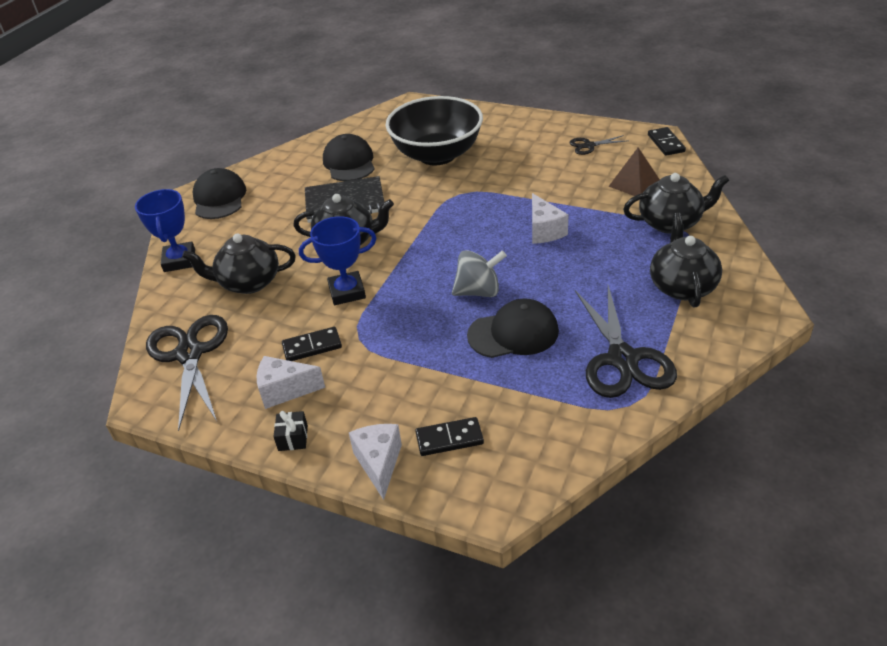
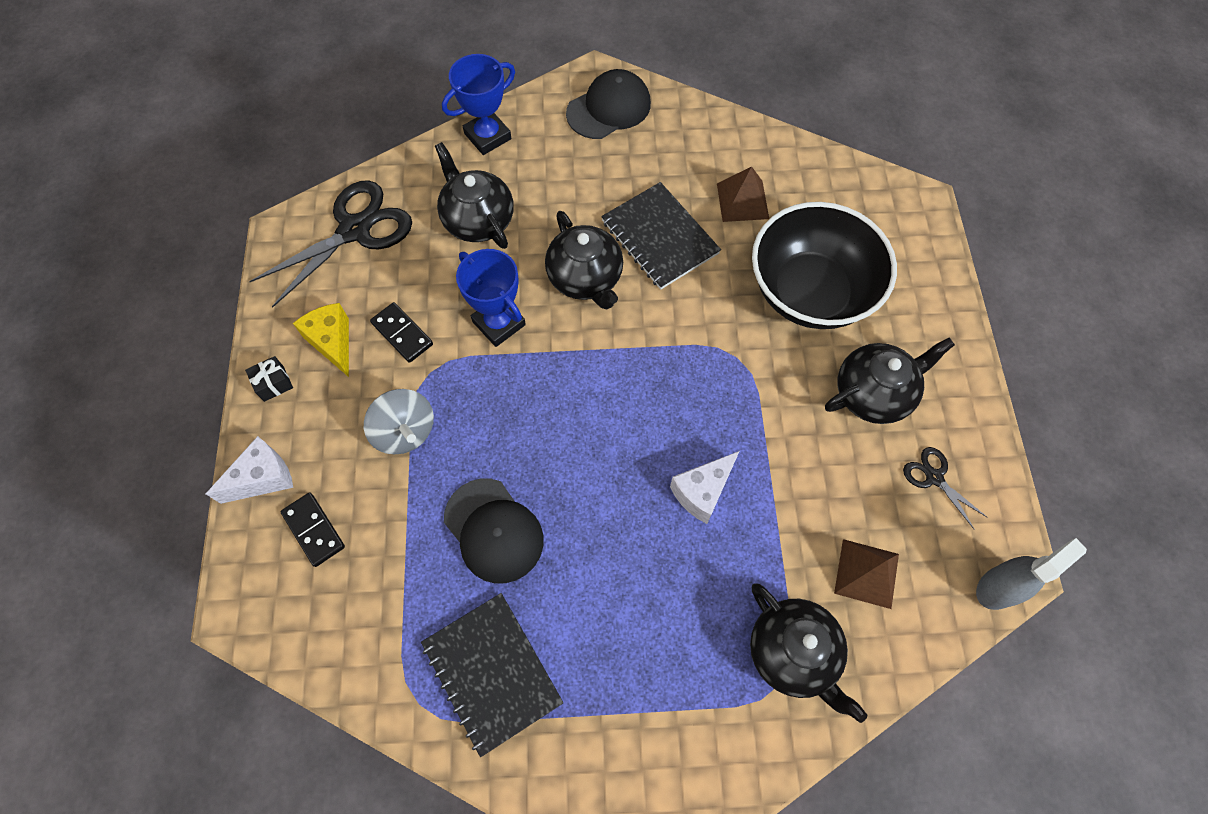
camera: 60 degrees right, 25 degrees up
white cheese [257,356,325,409] -> yellow cheese [293,303,349,377]
black cap [323,134,375,181] -> brown pyramid [717,167,769,222]
grey spinning top [452,250,507,297] -> grey spinning top moved to [364,389,434,454]
black scissors [575,285,677,398] -> black notebook [421,593,563,757]
black domino [648,127,686,156] -> grey spray bottle [976,538,1087,610]
black teapot [650,213,722,308] -> black teapot moved to [825,338,955,424]

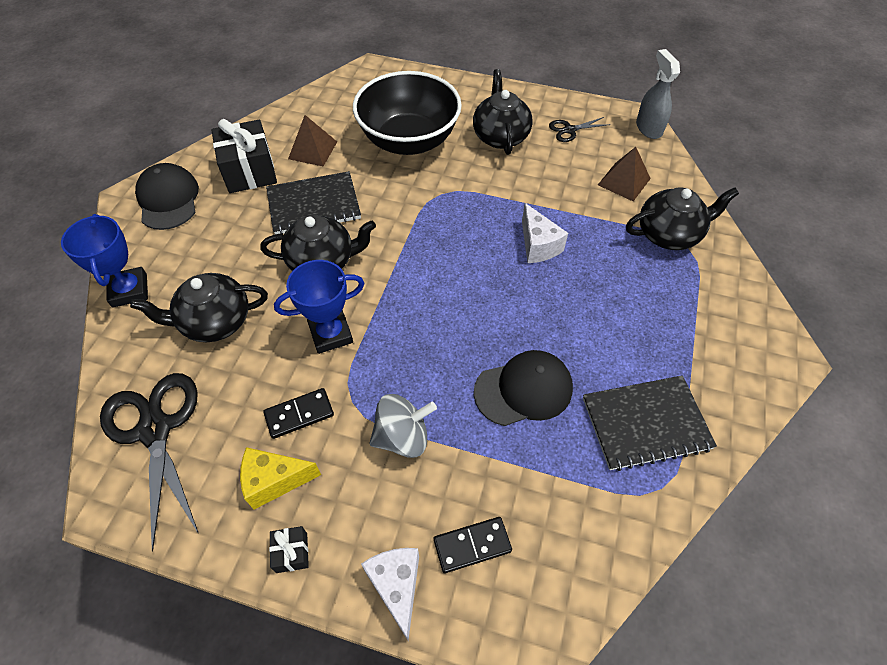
camera: 70 degrees left, 10 degrees down
none -> black gift [211,119,277,193]

